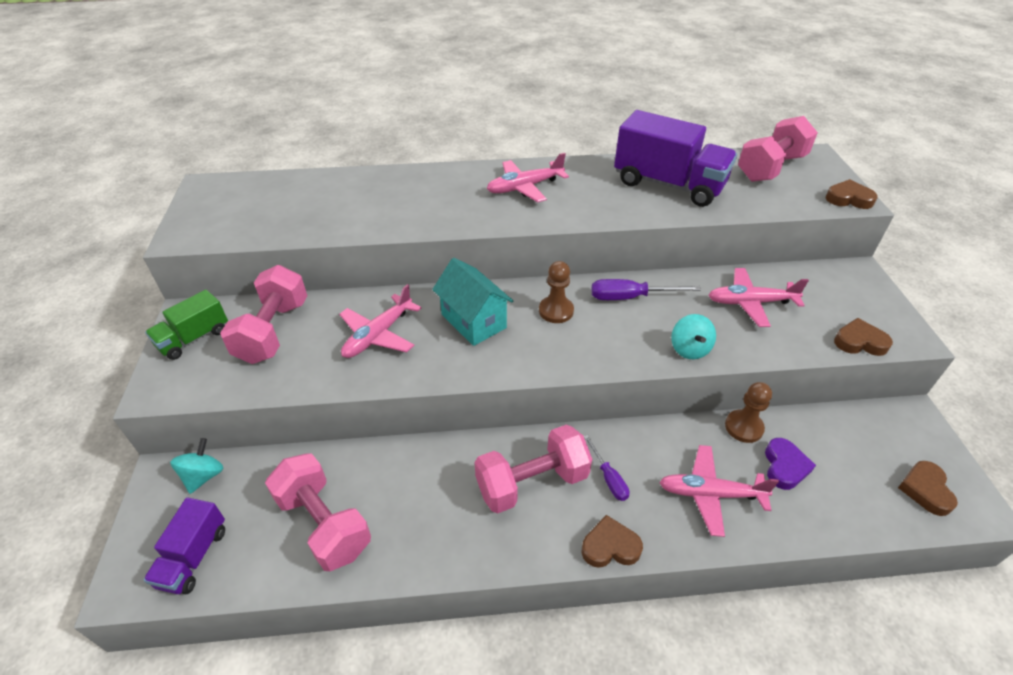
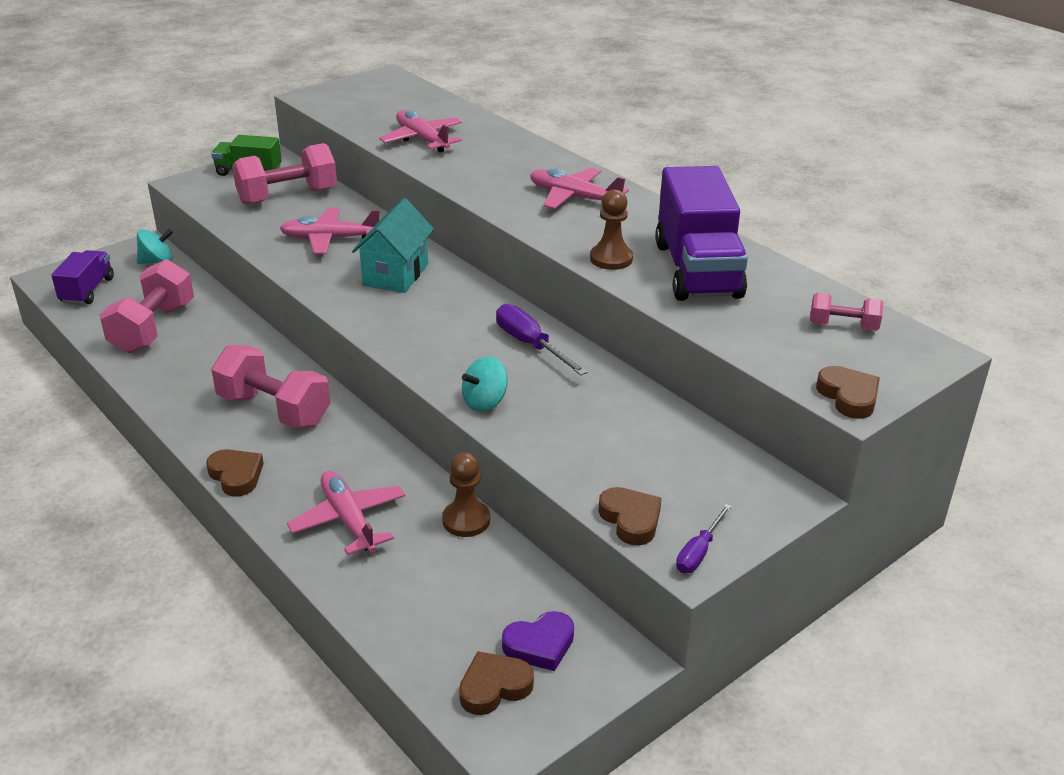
camera: 55 degrees right, 10 degrees down
purple truck [144,497,225,594] -> purple truck turned 120 degrees clockwise [51,250,114,305]
brown pawn [539,261,574,323] -> brown pawn moved to [590,189,633,270]
purple screwdriver [584,435,629,501] -> purple screwdriver moved to [676,504,732,573]
pink plane [708,268,809,327] -> pink plane moved to [379,110,462,152]
pink dumbbell [738,116,818,182] -> pink dumbbell [810,293,883,331], size x0.54
purple heart [765,438,816,490] -> purple heart moved to [502,611,574,671]

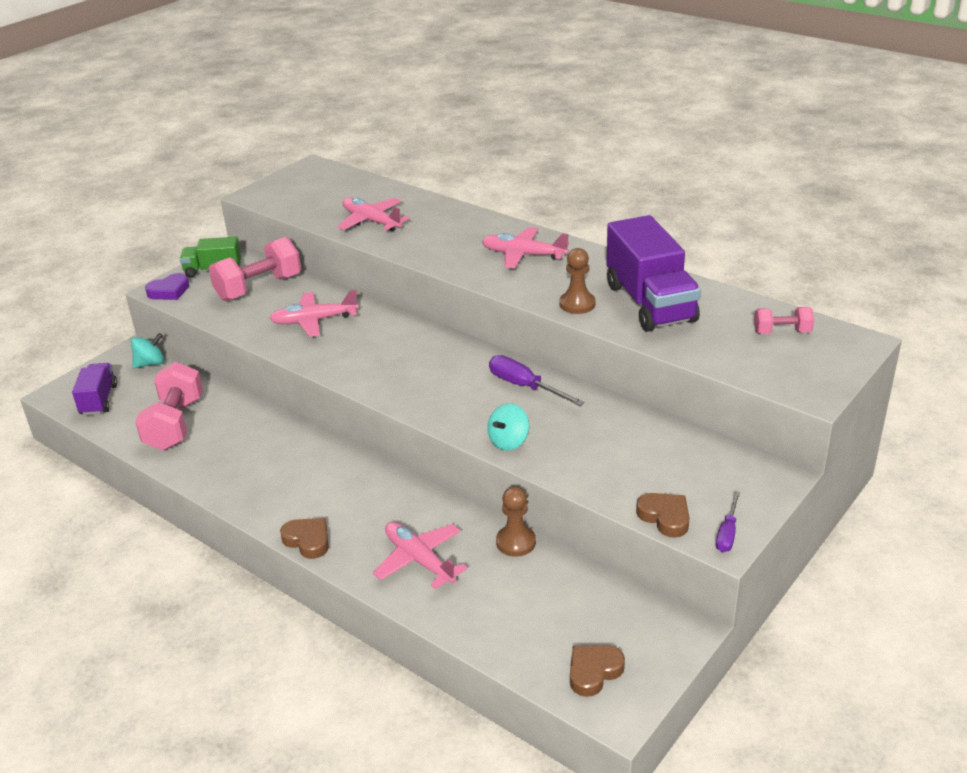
camera: 10 degrees left, 0 degrees up
pink dumbbell [211,345,330,428] -> none
turquoise house [352,198,434,293] -> none
purple heart [502,611,574,671] -> purple heart moved to [145,273,189,300]
brown heart [816,366,880,419] -> none

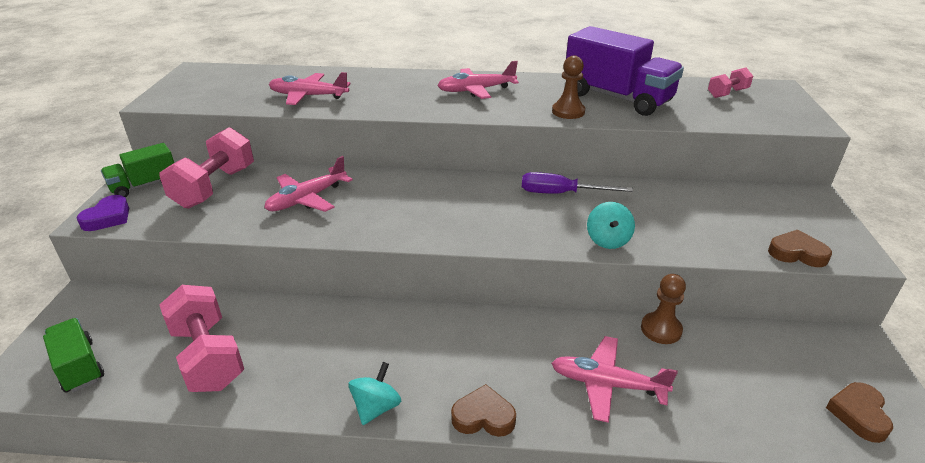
camera: 35 degrees left, 0 degrees up
purple truck [72,363,117,415] -> green truck [43,318,104,393]
turquoise spinning top [131,333,164,368] -> turquoise spinning top moved to [348,362,401,425]
purple screwdriver [716,491,740,552] -> none

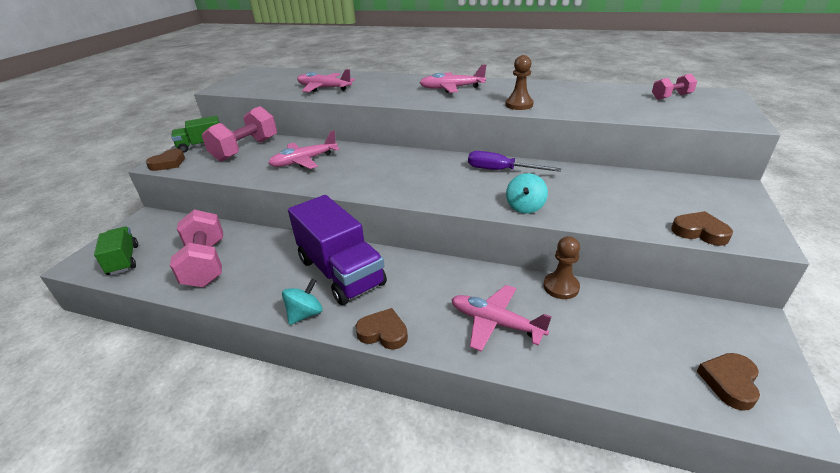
camera: 15 degrees right, 0 degrees up
purple heart [77,195,129,231] -> brown heart [146,149,185,171]
purple truck [566,26,684,116] -> purple truck moved to [288,195,387,305]

